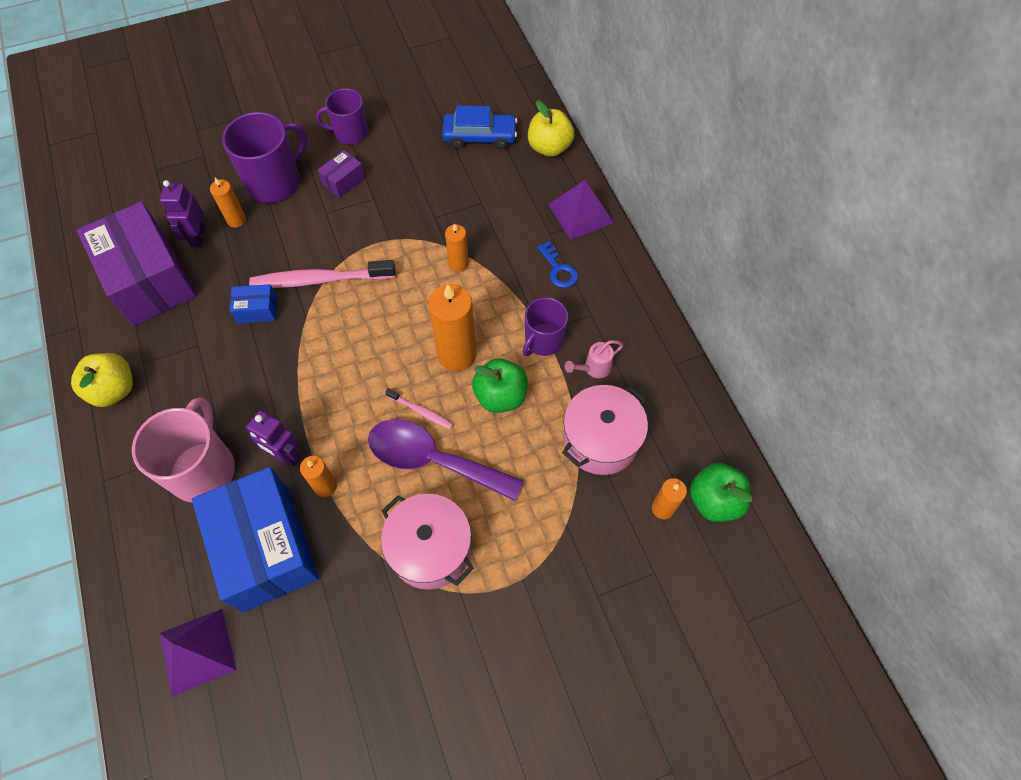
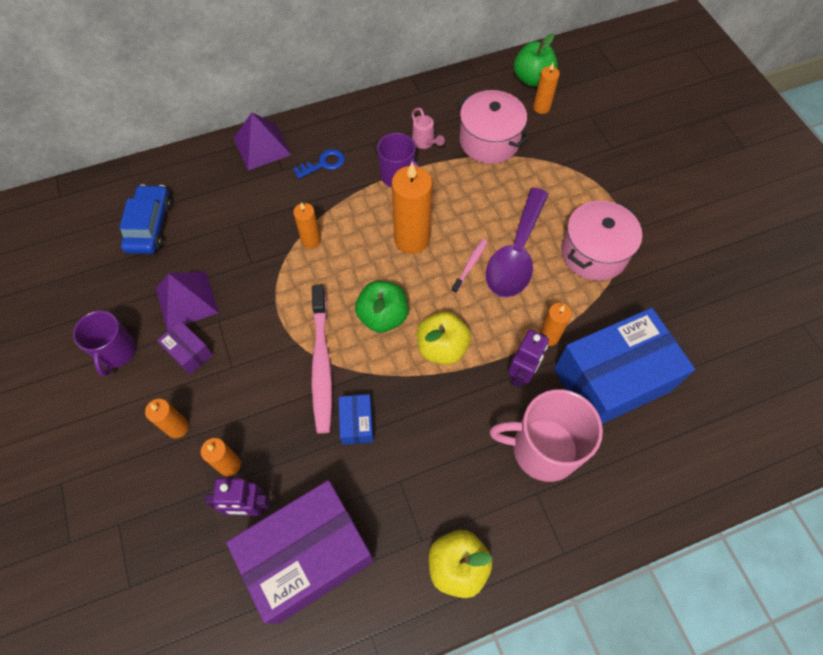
camera: 90 degrees left, 0 degrees up
purple pyramid [159,609,236,696] -> purple pyramid moved to [156,271,219,331]
purple mug [222,112,307,203] -> orange candle [145,399,189,438]
green apple [472,358,528,413] -> green apple moved to [355,281,408,333]
yellow apple [528,101,574,157] -> yellow apple moved to [417,311,471,365]

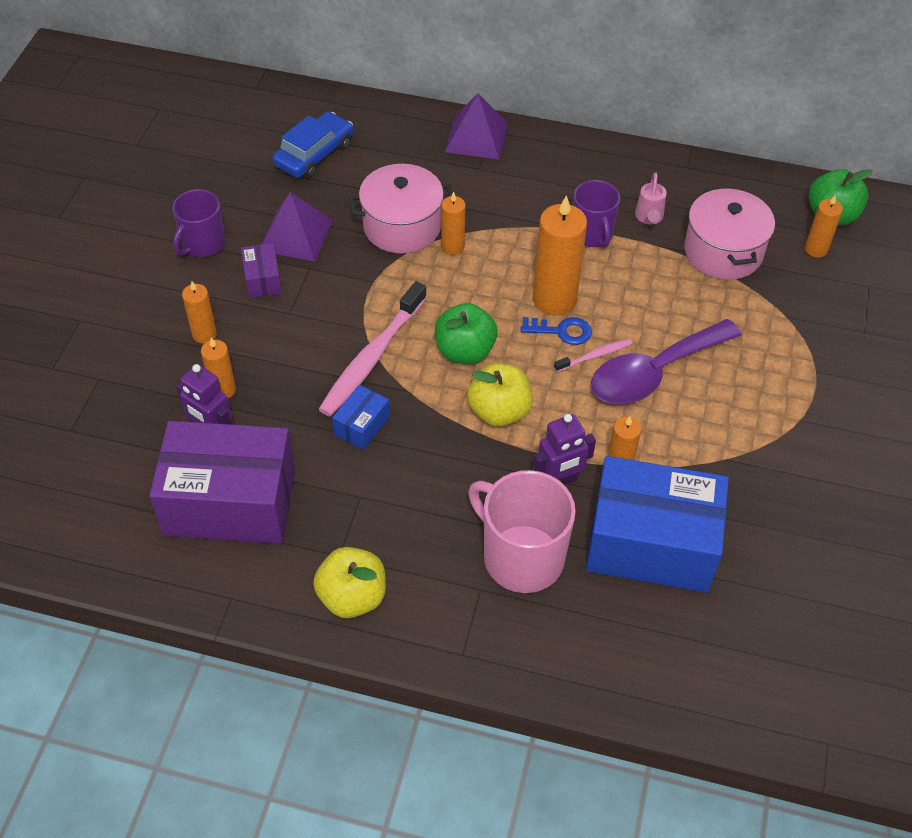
camera: 35 degrees right, 10 degrees down
blue key [293,149,345,179] -> blue key moved to [521,317,592,345]
pink pot [561,200,642,281] -> pink pot moved to [349,164,452,254]

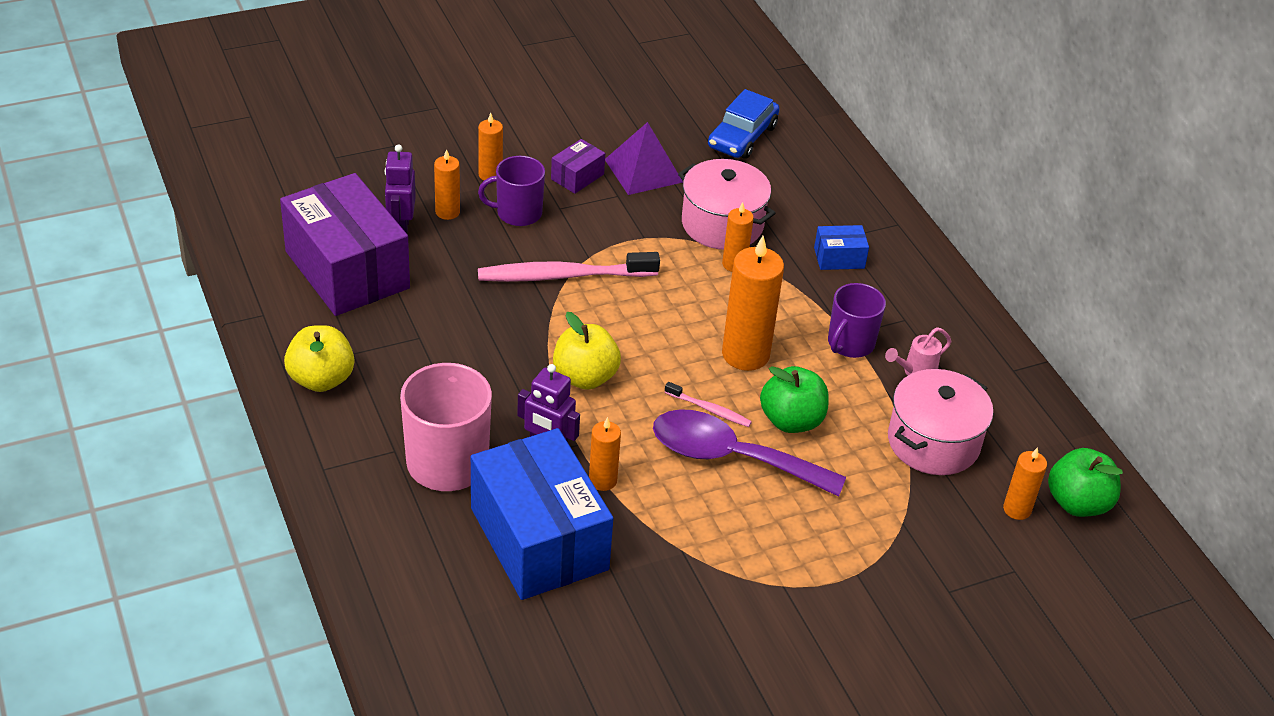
camera: 50 degrees right, 10 degrees down
purple mug [172,189,225,257] -> purple mug moved to [478,156,545,226]
blue car [272,112,353,178] -> blue car turned 120 degrees clockwise [708,89,780,159]
blue box [332,385,390,450] -> blue box moved to [814,225,869,270]
green apple [435,303,498,364] -> green apple moved to [760,366,829,433]
purple pyramid [445,94,508,160] -> none
blue key [521,317,592,345] -> none

